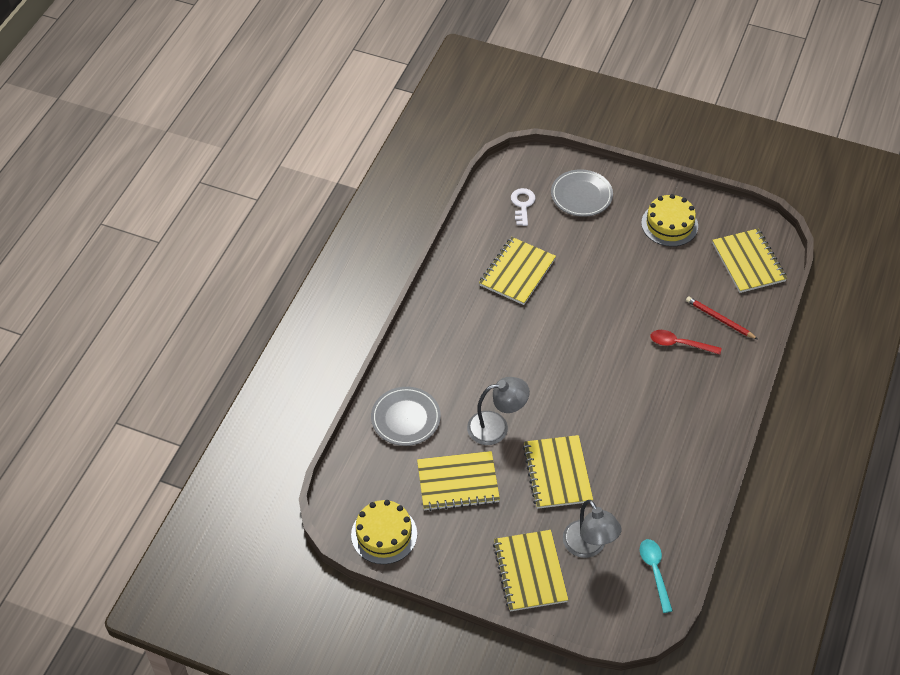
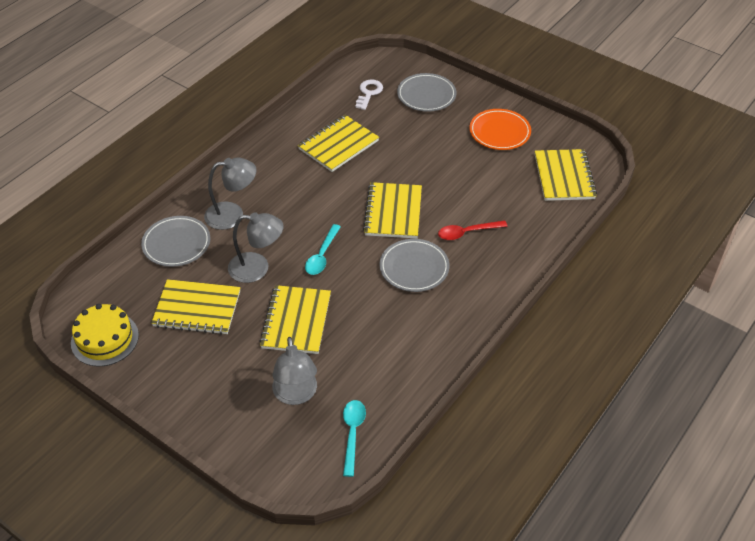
camera: 15 degrees right, 5 degrees down
yellow notebook [493,530,568,612] -> yellow notebook moved to [363,182,422,239]
yellow cake [641,194,698,247] -> orange plate [470,109,531,150]
red spoon [651,330,721,355] -> red spoon turned 45 degrees counterclockwise [438,221,508,240]
red pencil [686,296,757,339] -> none
none -> grey lamp [204,158,256,230]
none -> turquoise spoon [305,224,341,275]
none -> grey plate [380,239,450,292]

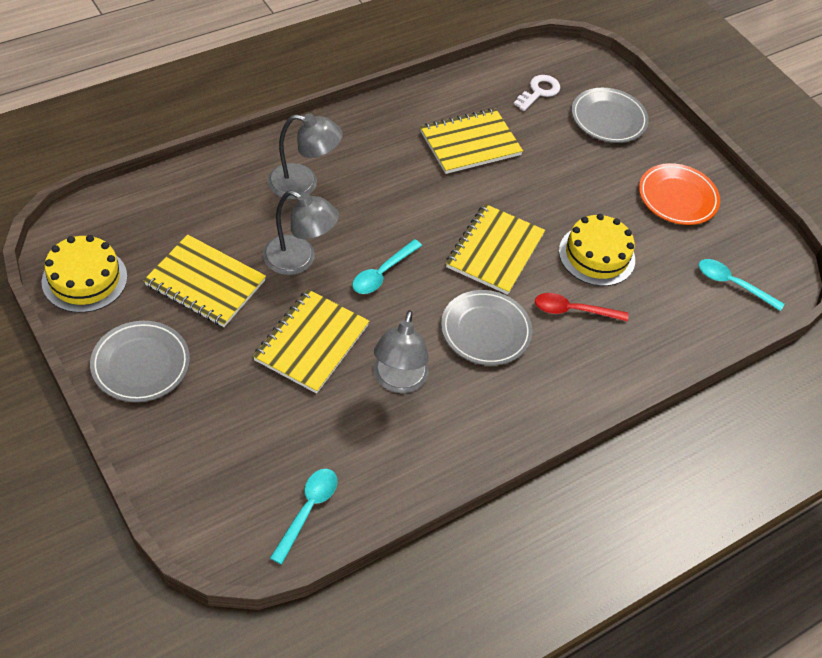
camera: 15 degrees right, 5 degrees up
grey plate [141,216,210,267] -> grey plate moved to [90,321,190,402]
grey lamp [272,337,317,405] -> grey lamp moved to [374,310,429,393]
yellow notebook [535,149,597,201] -> turquoise spoon [699,259,784,311]
none -> yellow cake [559,214,635,286]

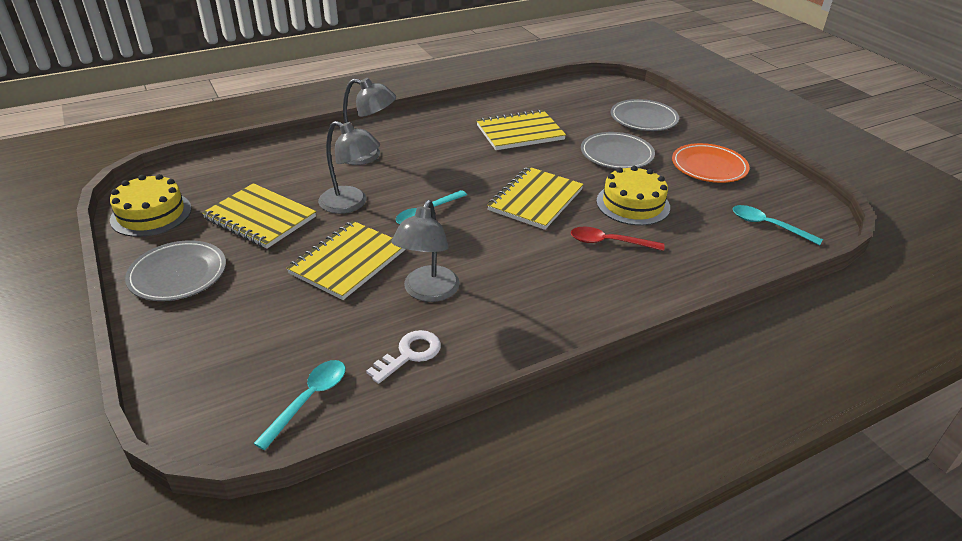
camera: 10 degrees right, 15 degrees down
grey plate [441,290,532,365] -> grey plate moved to [581,132,655,169]
white key [514,75,560,111] -> white key moved to [366,330,441,384]

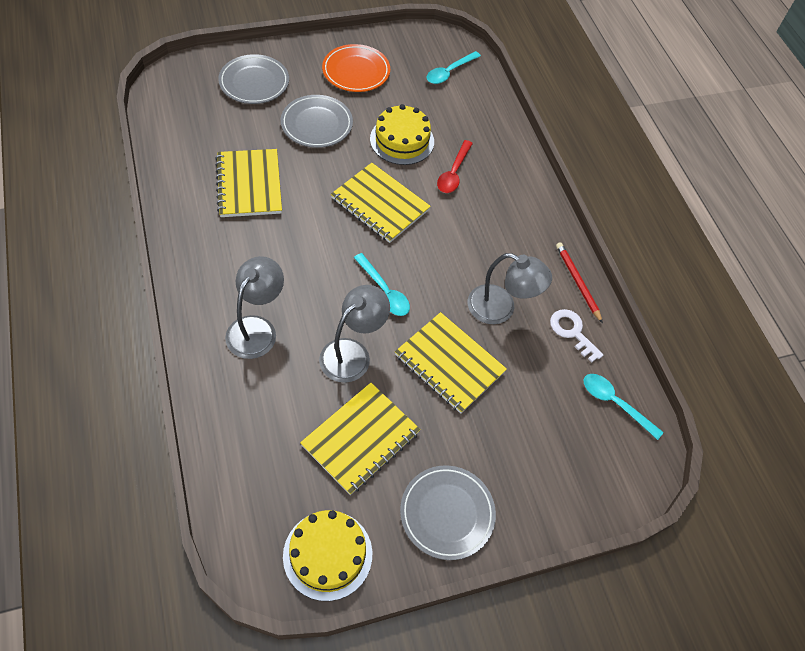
camera: 85 degrees left, 20 degrees up
none -> red pencil [556,242,603,324]

